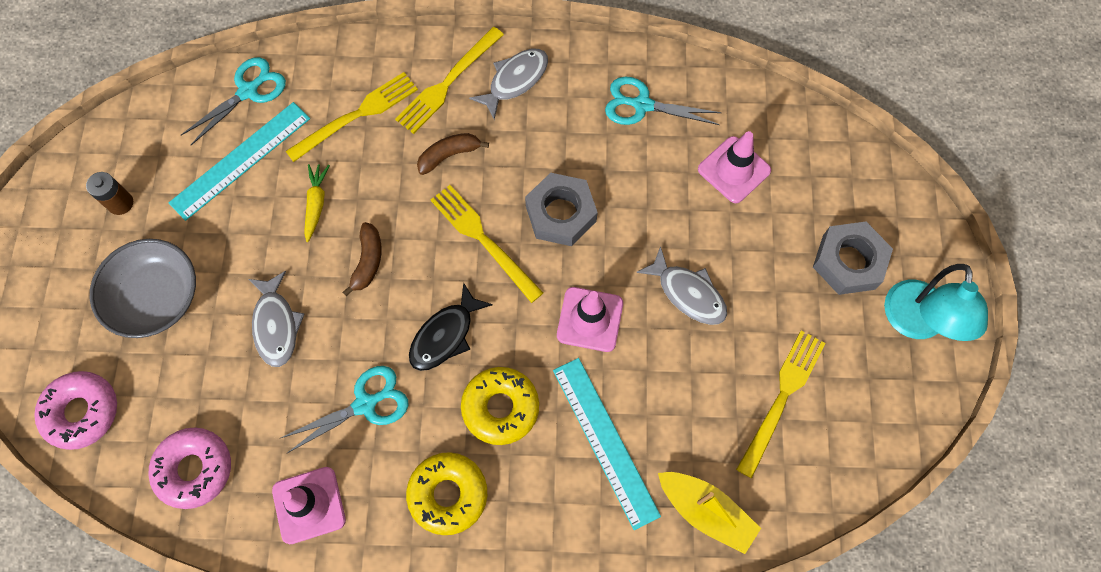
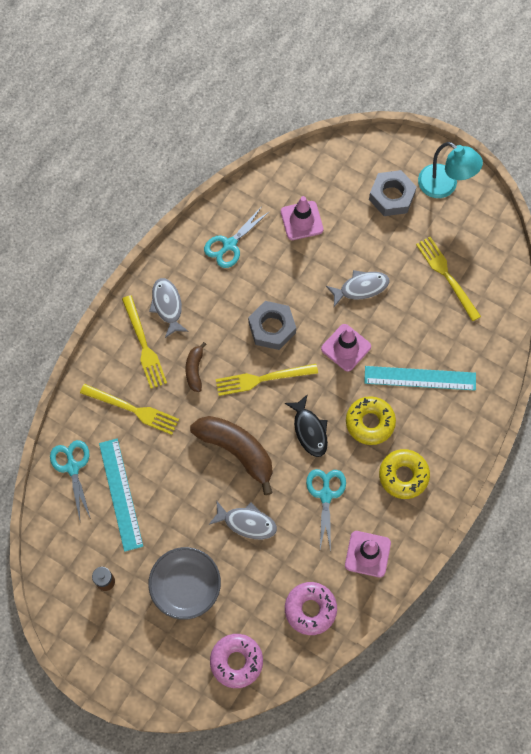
camera: 60 degrees left, 0 degrees up
yellow fork [286,72,418,162] -> yellow fork turned 120 degrees clockwise [80,384,179,435]
yellow carrot [304,164,330,242] -> none
brown banana [343,222,382,296] -> brown banana [190,416,273,495], size x1.96
yellow boat [658,472,761,554] -> none

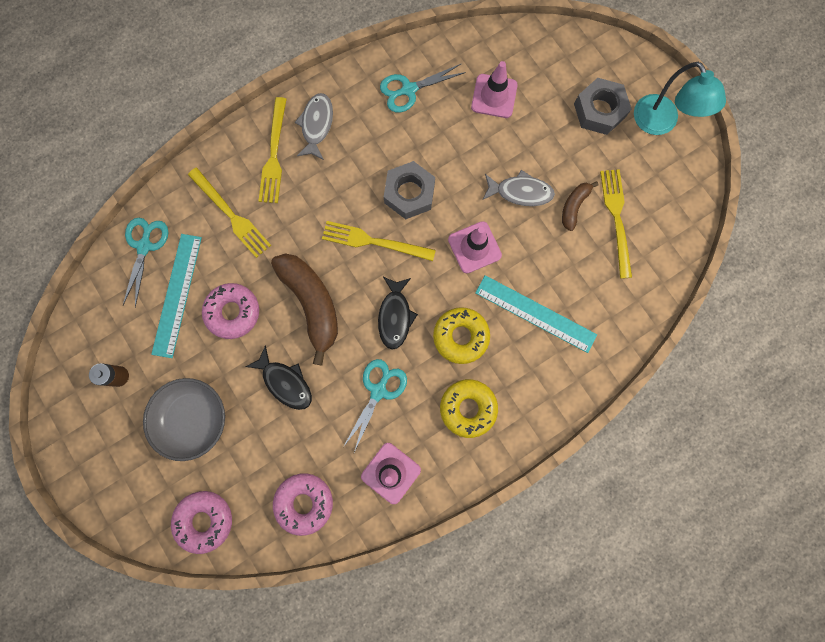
camera: 25 degrees right, 10 degrees up
brown banana [185,342,207,392] -> brown banana moved to [562,181,599,231]
grey fish [209,500,277,539] -> black fish [246,345,312,410]
none -> pink donut [202,283,259,339]

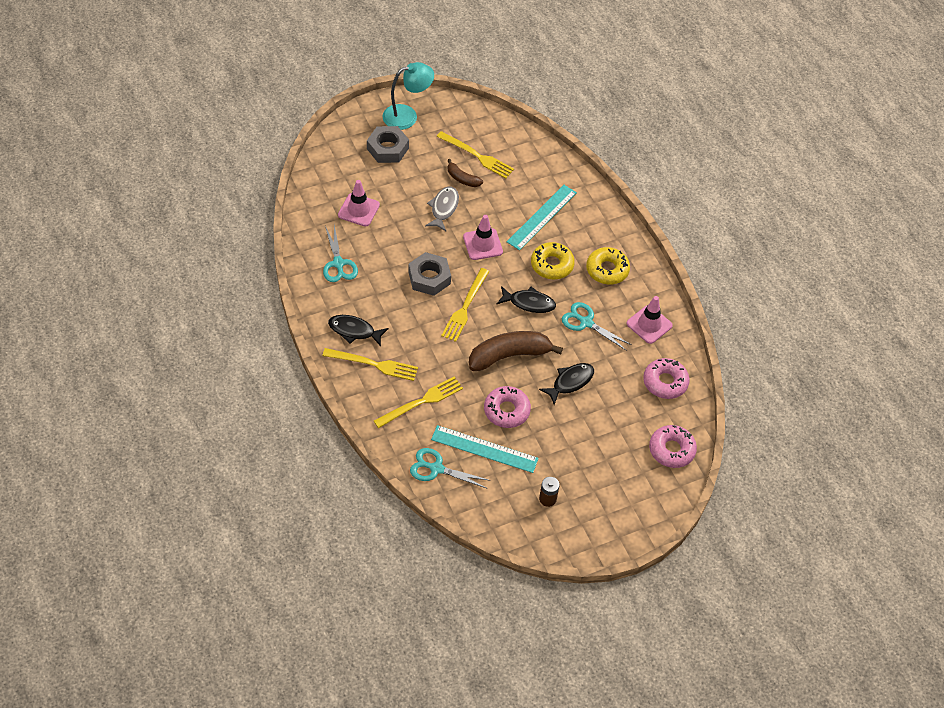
camera: 85 degrees left, 25 degrees down
grey bowl [143,378,225,461] -> none
grey fish [295,93,333,160] -> black fish [328,315,389,346]
yellow fork [600,169,632,279] -> yellow fork turned 150 degrees counterclockwise [436,131,514,179]

